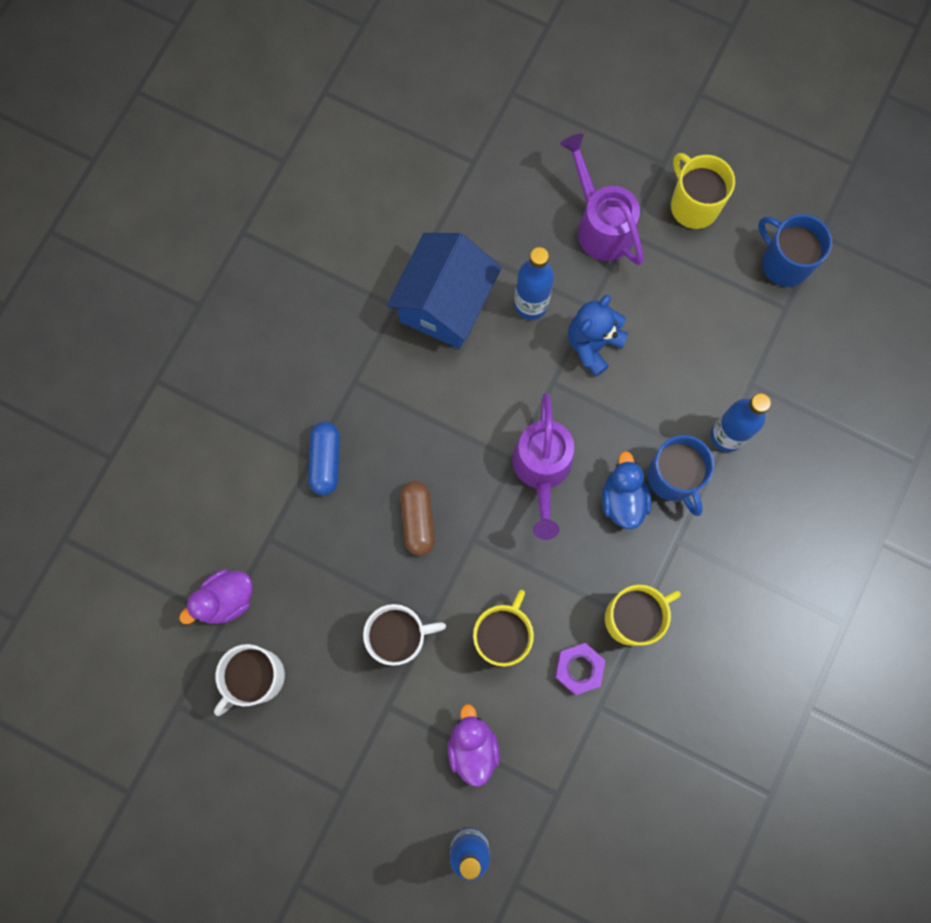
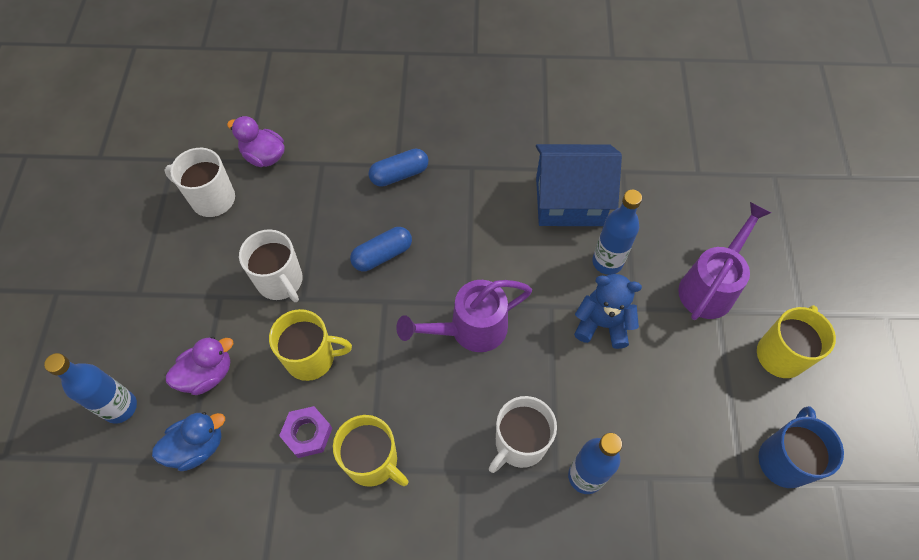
camera: 65 degrees right, 15 degrees down
brown capsule [400,481,435,556] -> blue capsule [350,227,412,271]
blue duck [602,451,651,529] -> blue duck moved to [152,412,225,471]
blue mug [648,435,714,516] -> white mug [489,396,557,473]

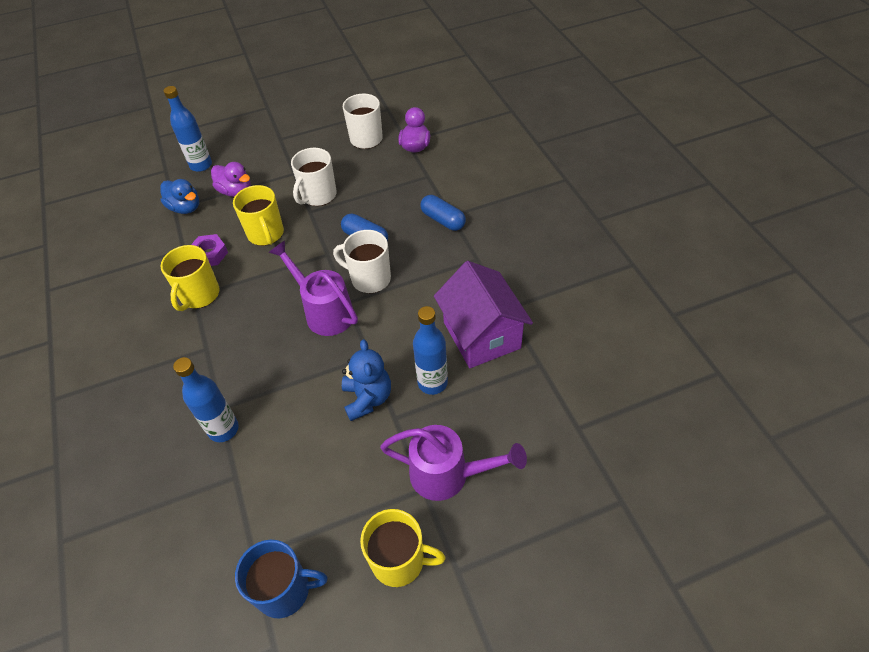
camera: 70 degrees right, 10 degrees down
white mug [489,396,557,473] -> white mug moved to [333,230,391,293]
blue house [536,144,622,226] -> purple house [434,261,533,368]

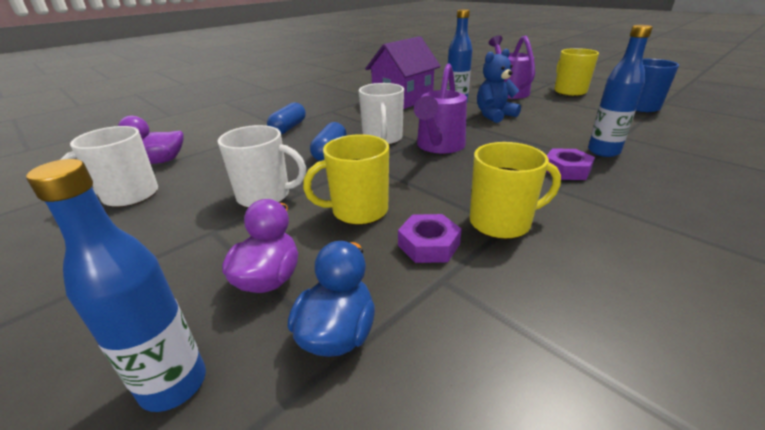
camera: 115 degrees left, 20 degrees down
yellow mug [233,185,284,246] -> yellow mug turned 150 degrees counterclockwise [303,134,389,225]
none -> purple nut [546,149,595,180]

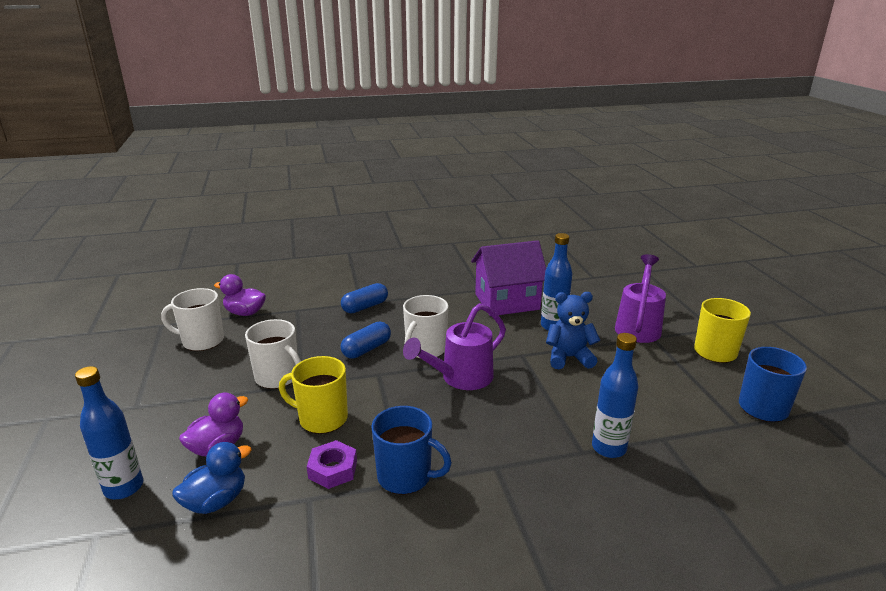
camera: 30 degrees right, 5 degrees down
yellow mug [470,142,561,239] -> blue mug [371,406,452,495]
purple nut [546,149,595,180] -> none

